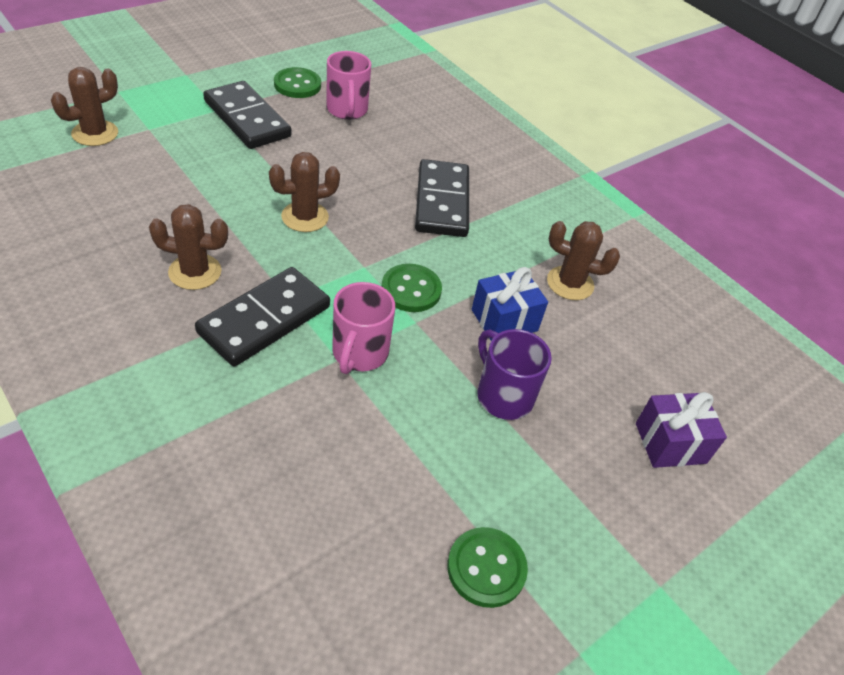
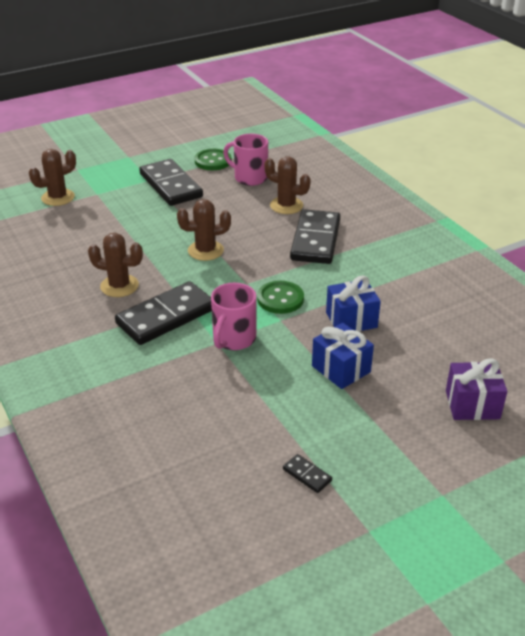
camera: 15 degrees right, 10 degrees down
pink mug [326,51,371,120] -> pink mug turned 120 degrees clockwise [223,134,268,186]
green button [447,527,528,608] -> black domino [283,454,332,493]
purple mug [477,329,552,420] -> blue gift [312,323,374,389]
brown cactus [547,221,620,300] -> brown cactus moved to [264,156,311,214]

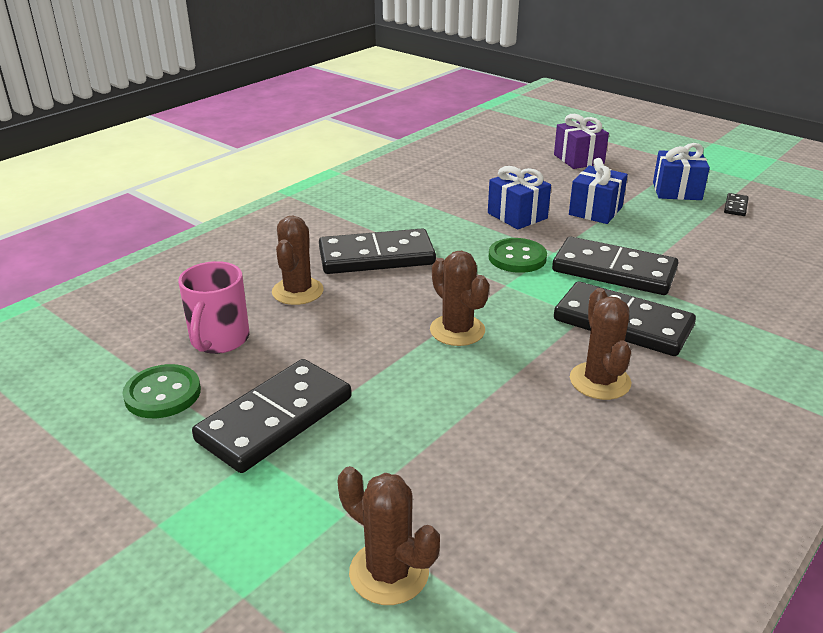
camera: 110 degrees left, 5 degrees down
pink mug [211,283,257,350] -> black domino [552,237,678,295]
none -> blue gift [653,143,710,200]

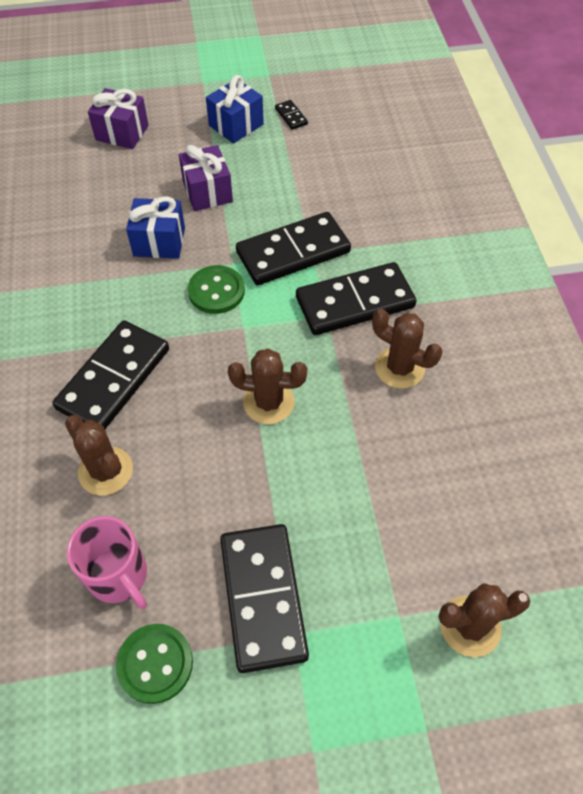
camera: 50 degrees left, 25 degrees up
blue gift [569,158,628,224] -> purple gift [179,145,233,211]

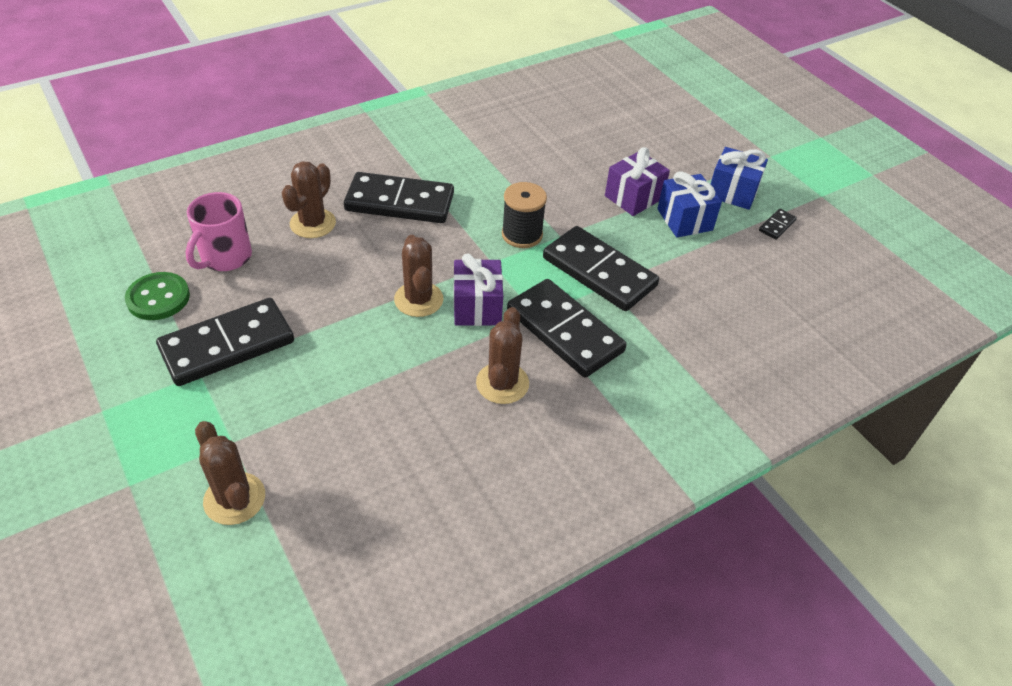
camera: 65 degrees right, 10 degrees down
purple gift [88,88,149,149] -> purple gift moved to [454,254,503,326]
blue gift [126,196,185,259] -> blue gift moved to [657,171,722,237]
green button [188,265,245,314] -> black spool [502,182,547,248]

